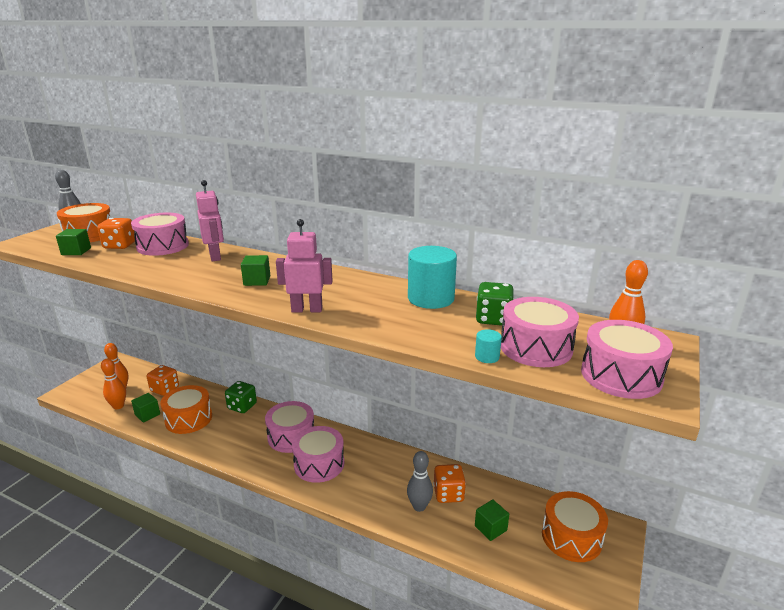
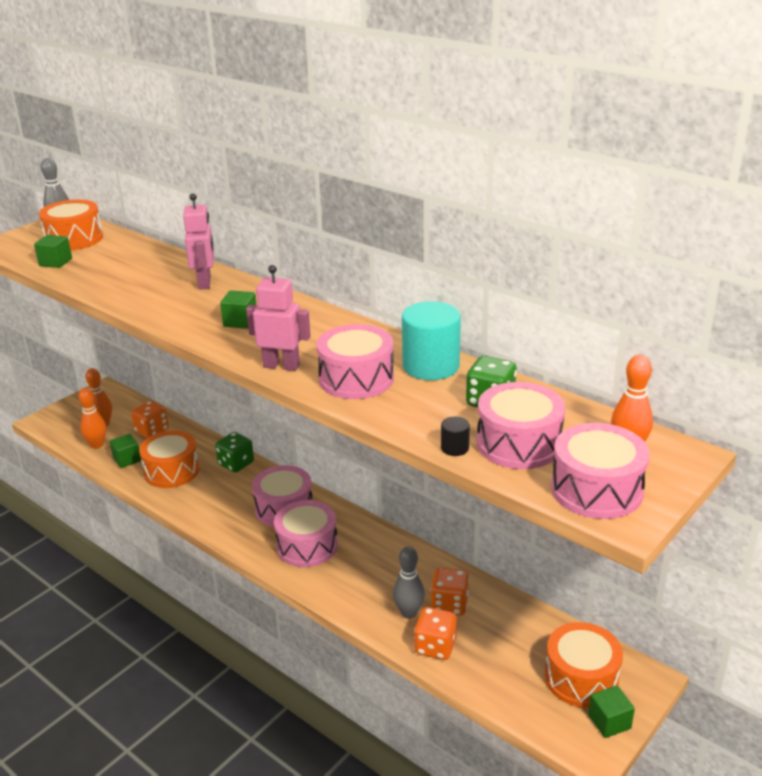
camera: 15 degrees right, 5 degrees up
orange dice [97,218,135,249] -> orange dice moved to [414,607,457,660]
pink drum [131,213,189,256] -> pink drum moved to [316,324,394,399]
turquoise cylinder [475,329,502,363] -> black cylinder [441,417,470,456]
green cube [475,500,509,541] -> green cube moved to [588,685,635,738]

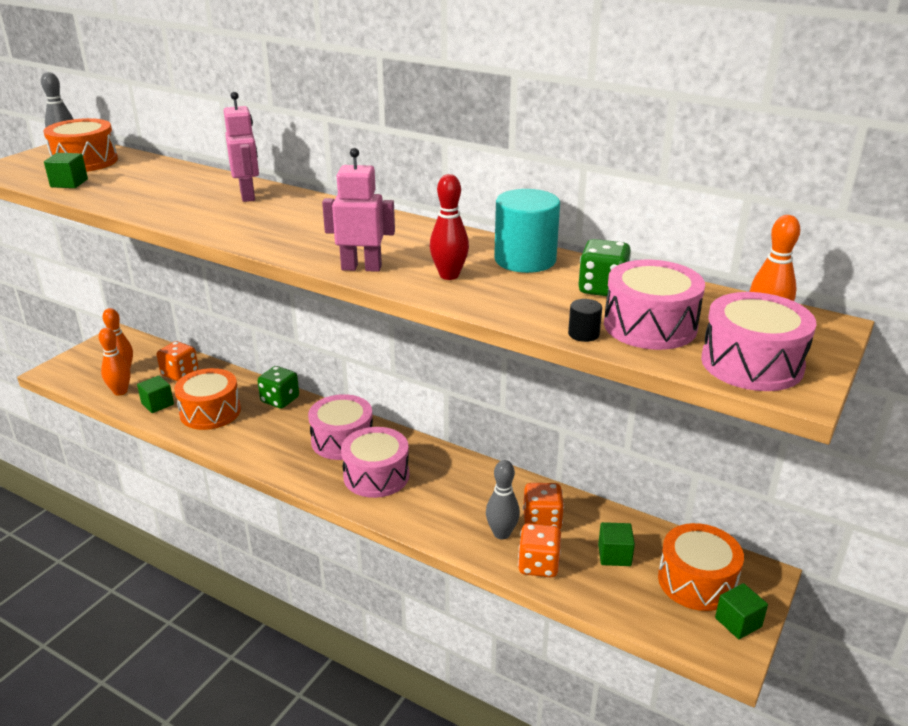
camera: 10 degrees left, 0 degrees up
green cube [220,290,257,329] -> green cube moved to [598,522,635,566]
pink drum [316,324,394,399] -> red bowling pin [430,174,469,280]

